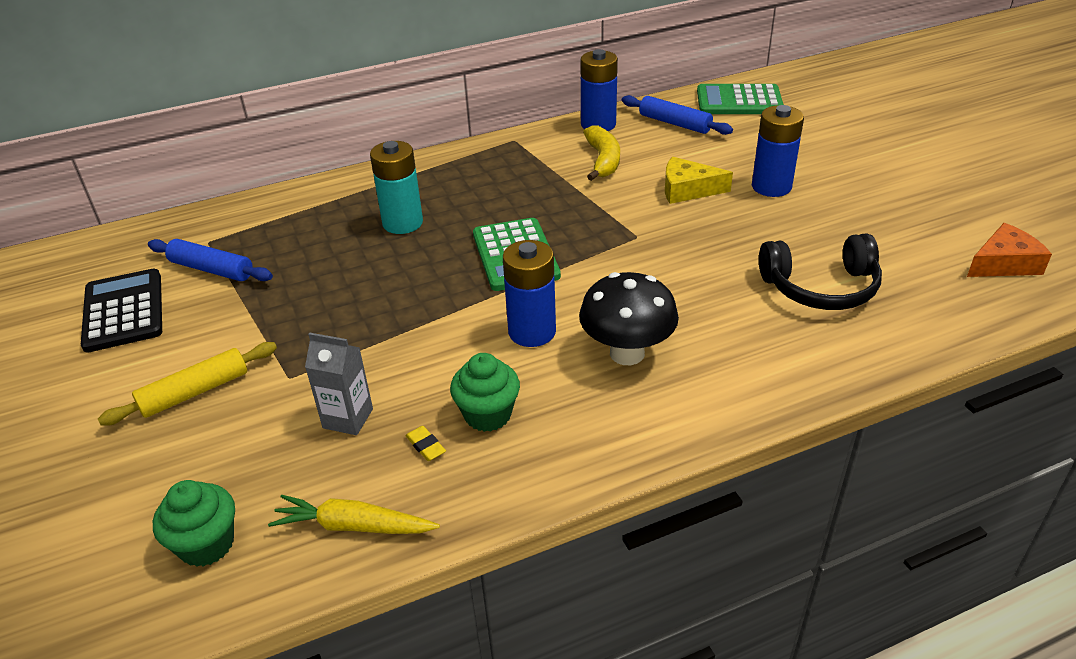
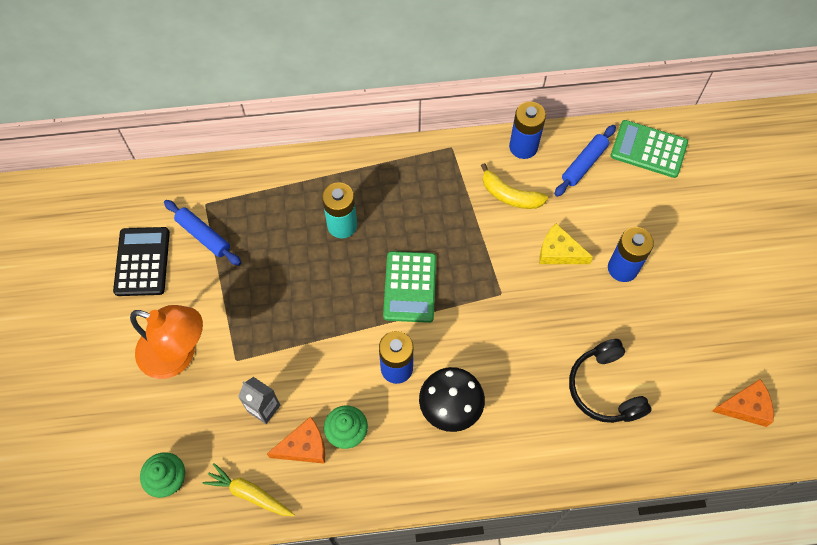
camera: 15 degrees right, 25 degrees up
yellow rolling pin [98,342,277,426] -> orange lamp [130,305,203,379]
yellow eraser [405,426,446,461] -> orange cheese [267,416,325,464]
yellow banana [583,125,620,181] -> yellow banana turned 105 degrees clockwise [481,163,548,209]
blue rolling pin [622,95,733,135] -> blue rolling pin turned 75 degrees clockwise [555,125,616,197]
black headphones [759,234,882,310] -> black headphones turned 60 degrees clockwise [569,339,652,423]

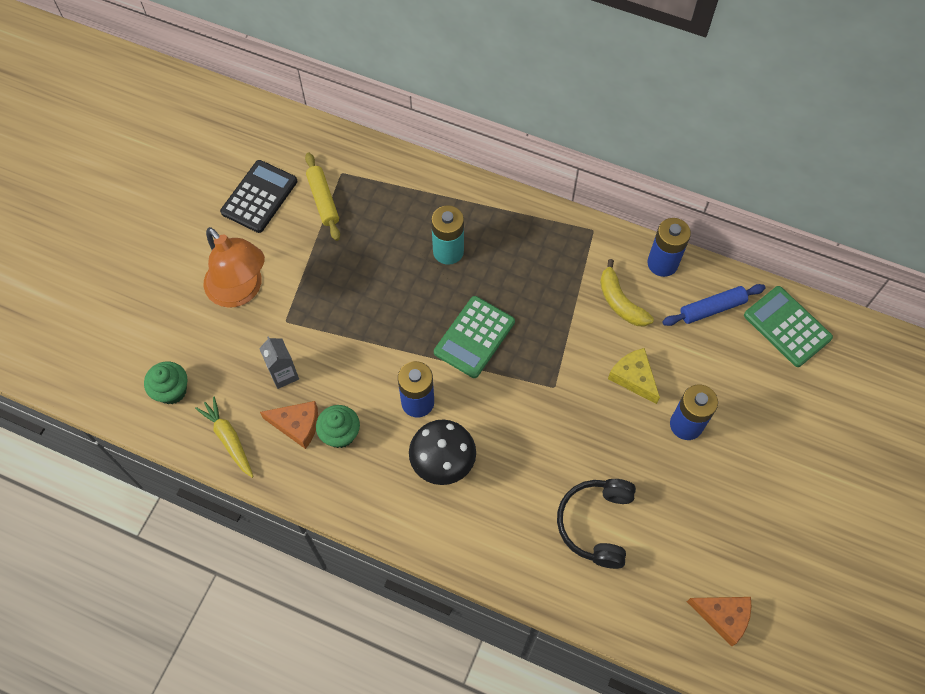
camera: 30 degrees right, 0 degrees up
blue rolling pin [164,200,241,266] -> yellow rolling pin [305,152,340,241]

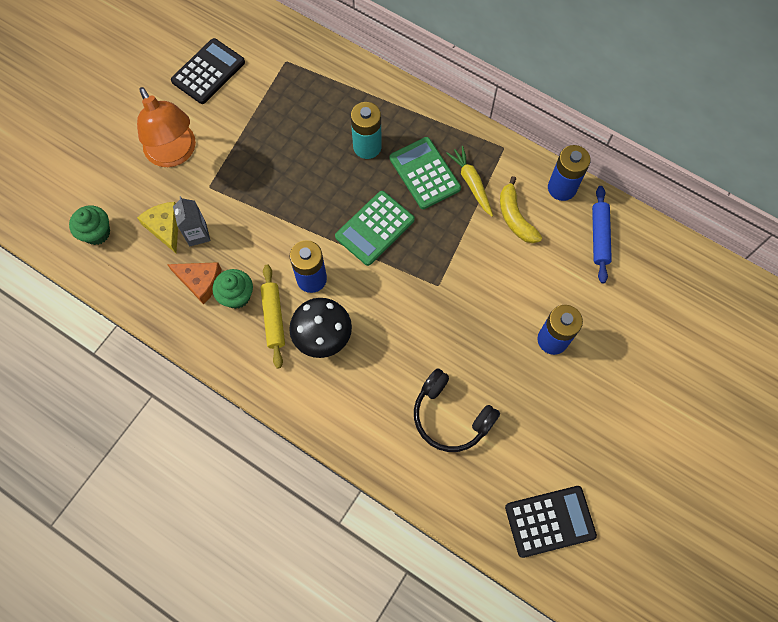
camera: 10 degrees right, 5 degrees up
yellow carrot [195,397,254,478] -> yellow carrot moved to [446,146,493,217]
yellow rolling pin [305,152,340,241] -> yellow rolling pin moved to [261,264,285,369]
black headphones [557,479,636,569] -> black headphones turned 75 degrees counterclockwise [414,368,500,452]
yellow cheese [608,348,660,404] -> yellow cheese moved to [137,202,178,253]
blue rolling pin [662,284,766,326] -> blue rolling pin turned 75 degrees counterclockwise [592,186,612,283]
orange cheese [687,597,751,646] -> black calculator [505,486,597,558]
green calculator [744,286,833,367] -> green calculator moved to [390,137,461,209]

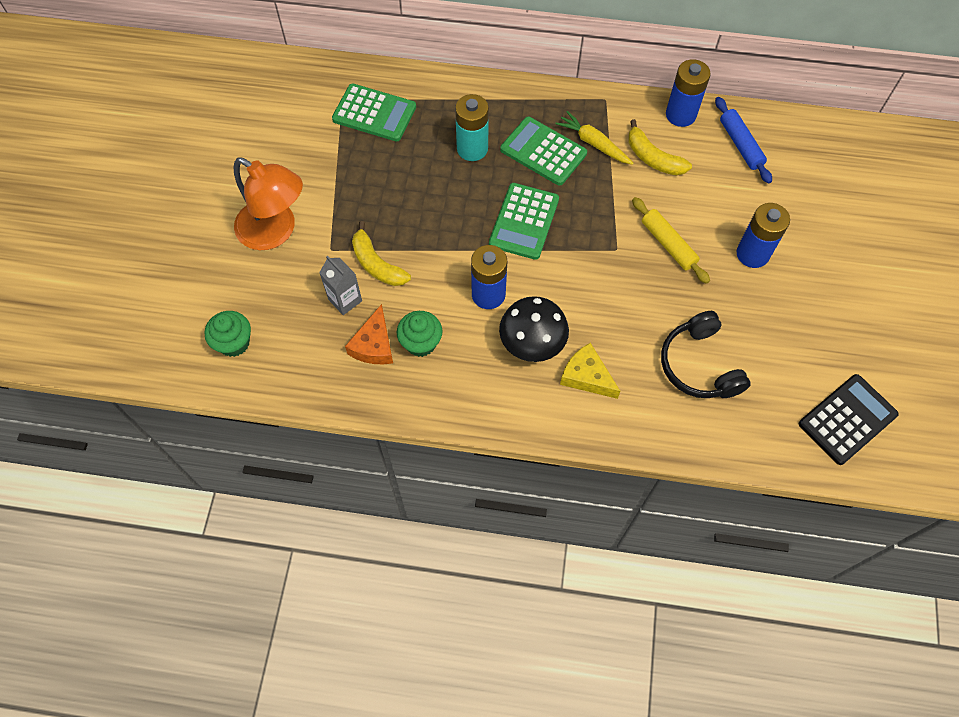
camera: 25 degrees left, 5 degrees down
yellow cheese [137,202,178,253] -> yellow cheese moved to [560,343,620,399]
orange cheese [167,262,221,304] -> orange cheese turned 105 degrees clockwise [345,304,393,364]
black calculator [171,38,245,104] -> none
yellow rolling pin [261,264,285,369] -> yellow rolling pin moved to [632,197,710,284]
black headphones [414,368,500,452] -> black headphones turned 60 degrees clockwise [661,311,751,398]
none -> green calculator [332,83,416,142]
none -> yellow banana [352,221,411,286]

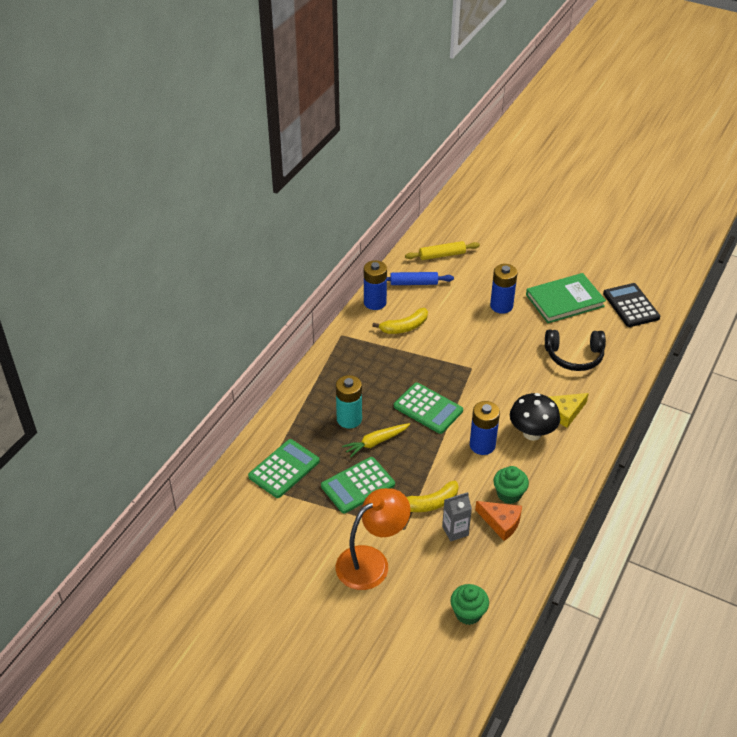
camera: 70 degrees left, 20 degrees down
green calculator [500,117,587,186] -> green calculator moved to [321,457,395,513]
yellow carrot [555,111,634,165] -> yellow carrot moved to [342,423,410,458]
yellow rolling pin [632,197,710,284] -> yellow rolling pin moved to [405,241,480,260]
none -> green book [526,273,606,323]

